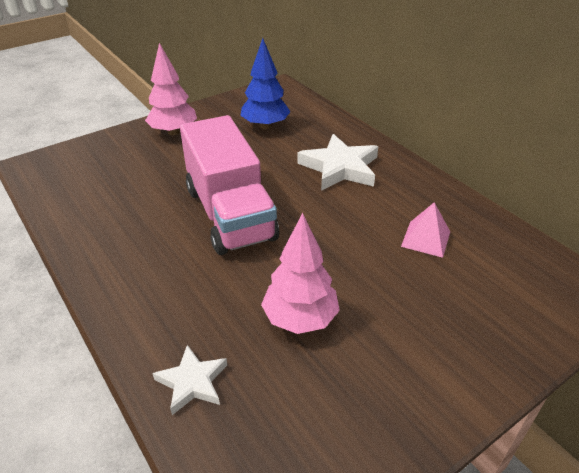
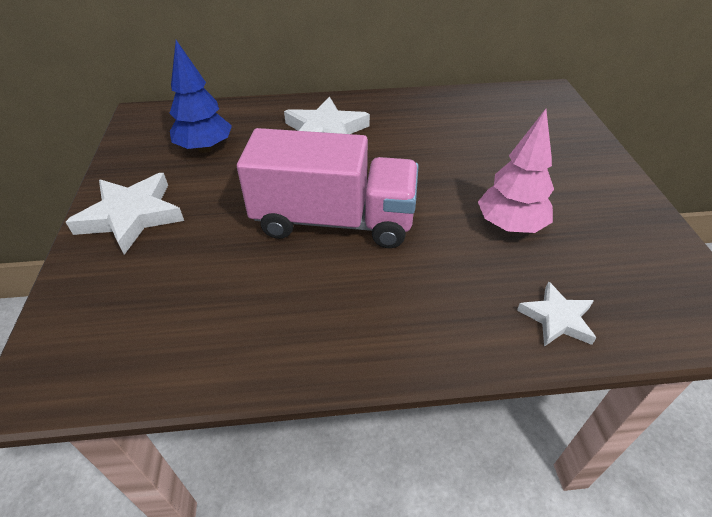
camera: 60 degrees left, 5 degrees up
pink tree [145,43,197,135] -> white star [66,173,184,255]
pink pyramid [401,202,450,258] -> none

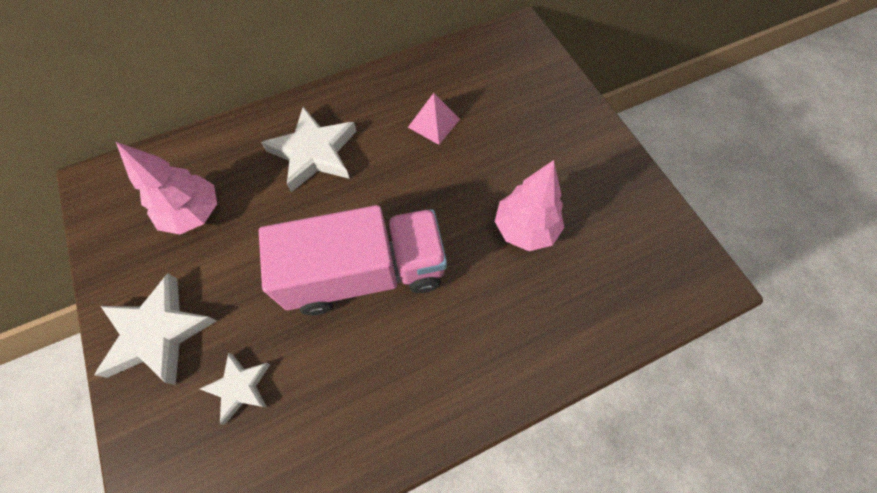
camera: 20 degrees left, 20 degrees up
blue tree [169,40,232,153] -> pink tree [116,142,217,234]
white star [517,281,596,347] -> white star moved to [200,353,271,425]
none -> pink pyramid [408,93,460,145]

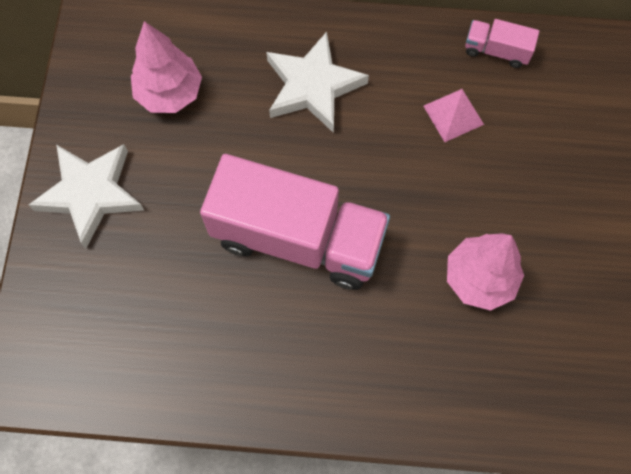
camera: 30 degrees right, 5 degrees up
white star [200,353,271,425] -> none
none -> pink truck [465,19,539,68]

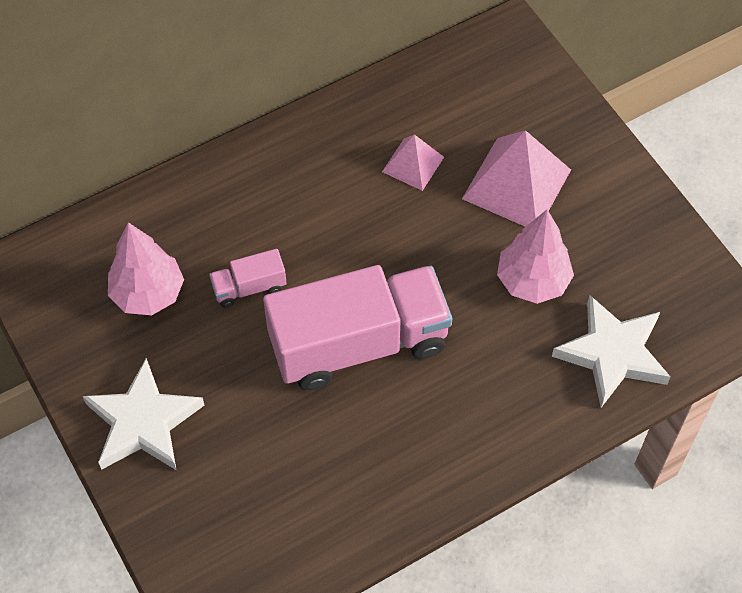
camera: 35 degrees left, 10 degrees down
white star [266,32,369,133] -> white star moved to [552,295,670,408]
pink truck [465,19,539,68] -> pink truck moved to [209,249,287,308]
none -> pink pyramid [462,130,571,227]

